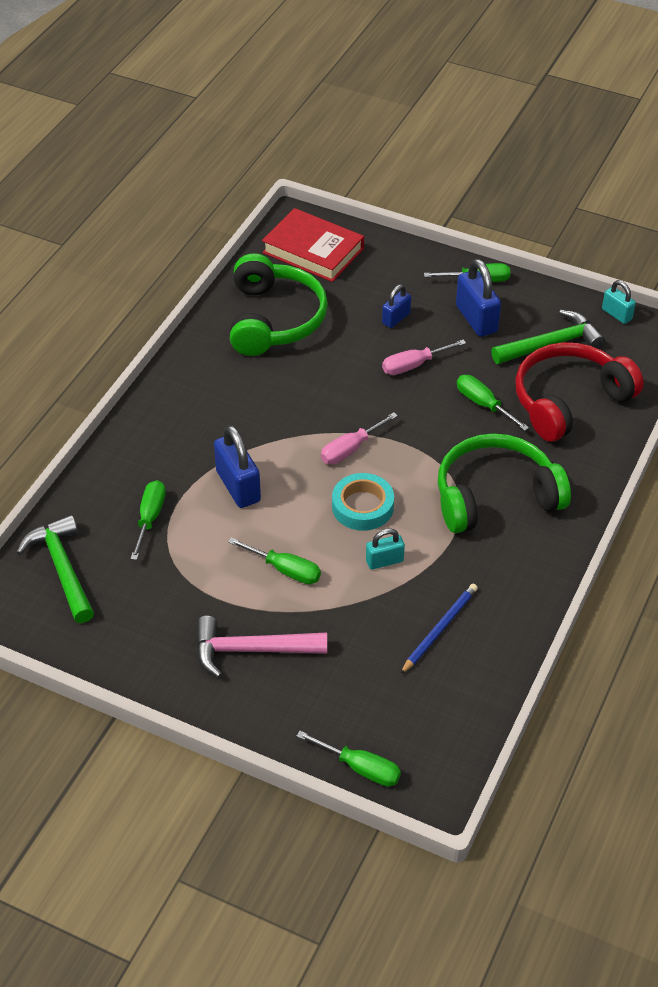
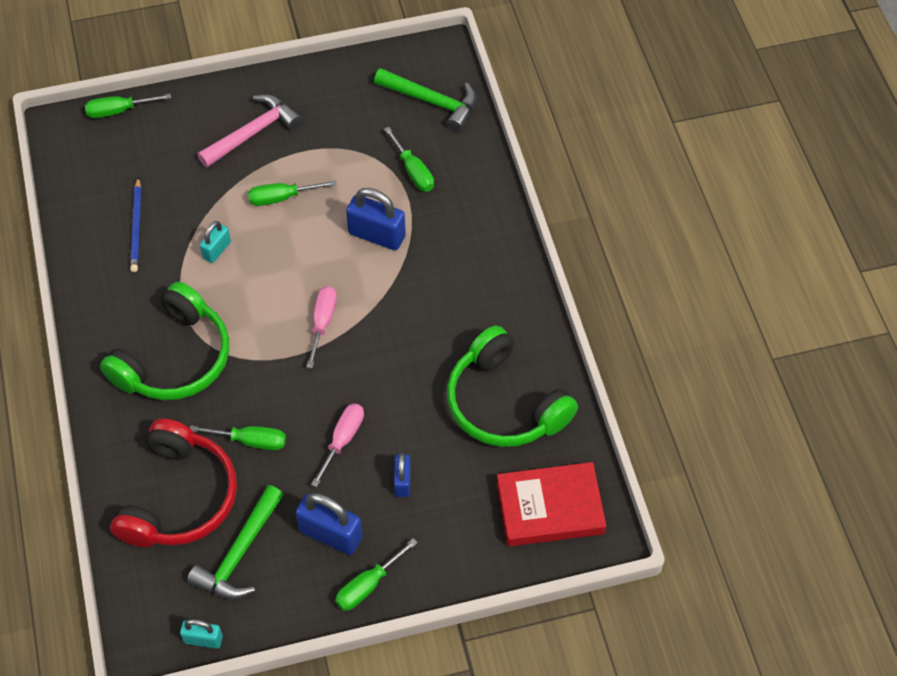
camera: 140 degrees right, 10 degrees up
turquoise tape [332,473,394,531] -> none

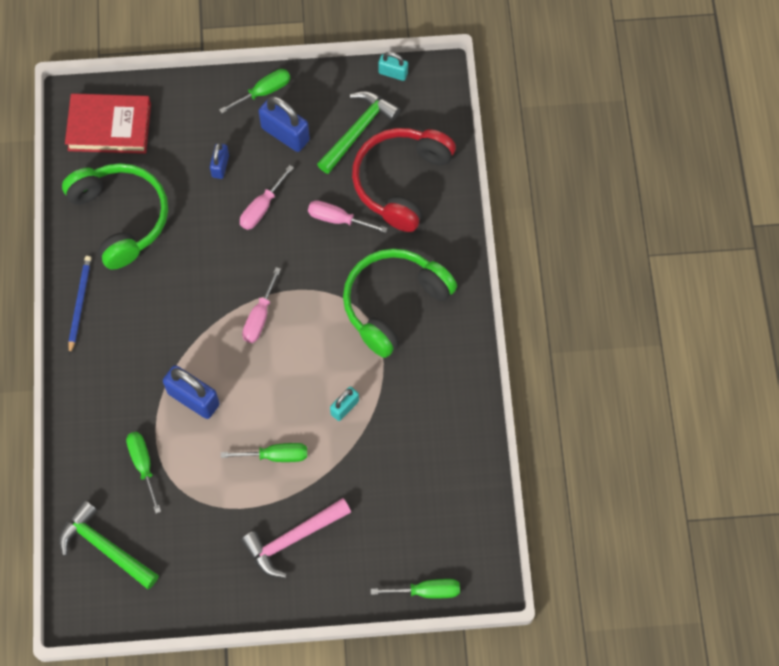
camera: 170 degrees left, 10 degrees up
blue pencil [130,177,141,272] -> blue pencil moved to [68,256,91,355]
green screwdriver [190,425,286,450] -> pink screwdriver [308,200,388,233]

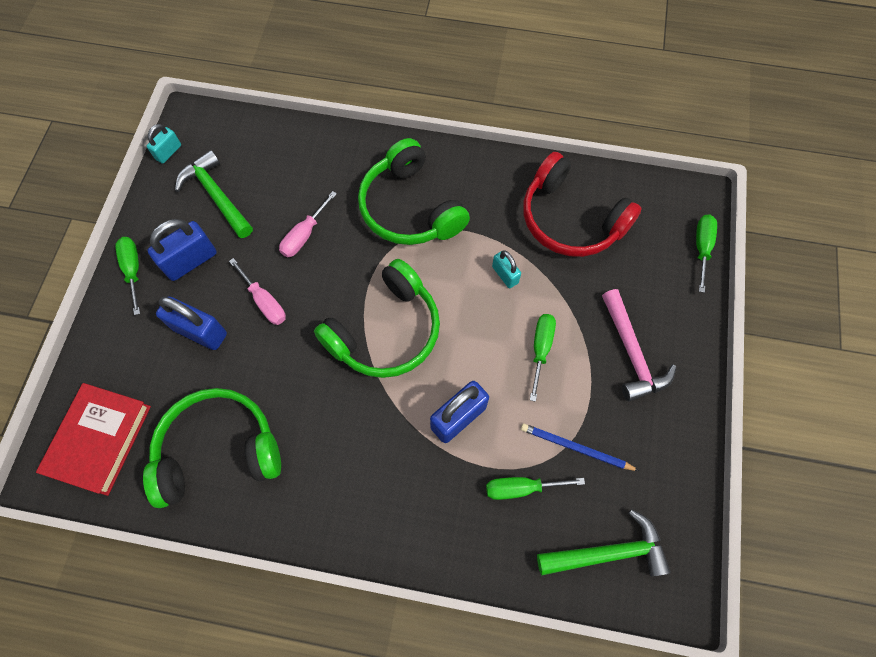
camera: 75 degrees left, 0 degrees up
green hammer [59,500,159,589] -> green hammer turned 150 degrees counterclockwise [537,509,671,576]
blue pencil [68,256,91,355] -> blue pencil moved to [521,423,639,471]
blue padlock [210,142,229,179] -> blue padlock [156,297,227,350], size x1.71
pink screwdriver [242,267,281,343] -> green headphones [314,259,440,378]
red headphones [352,128,456,232] -> red headphones moved to [523,152,642,257]

